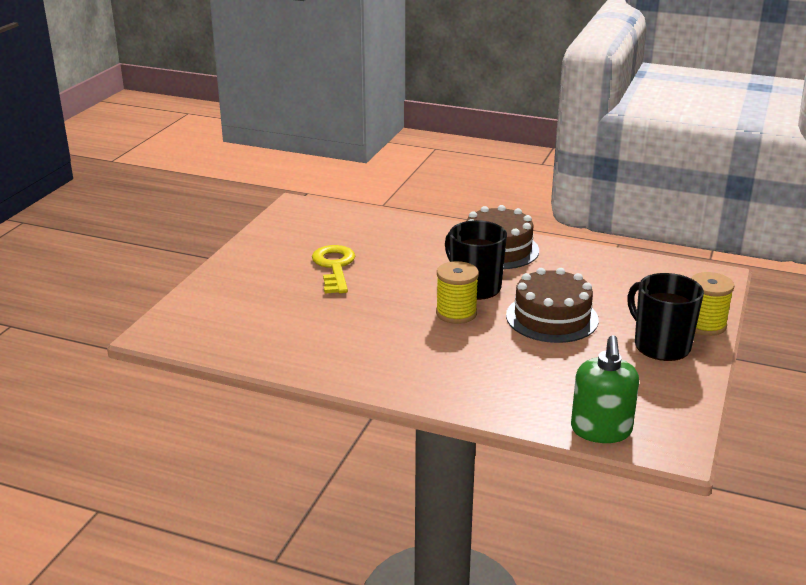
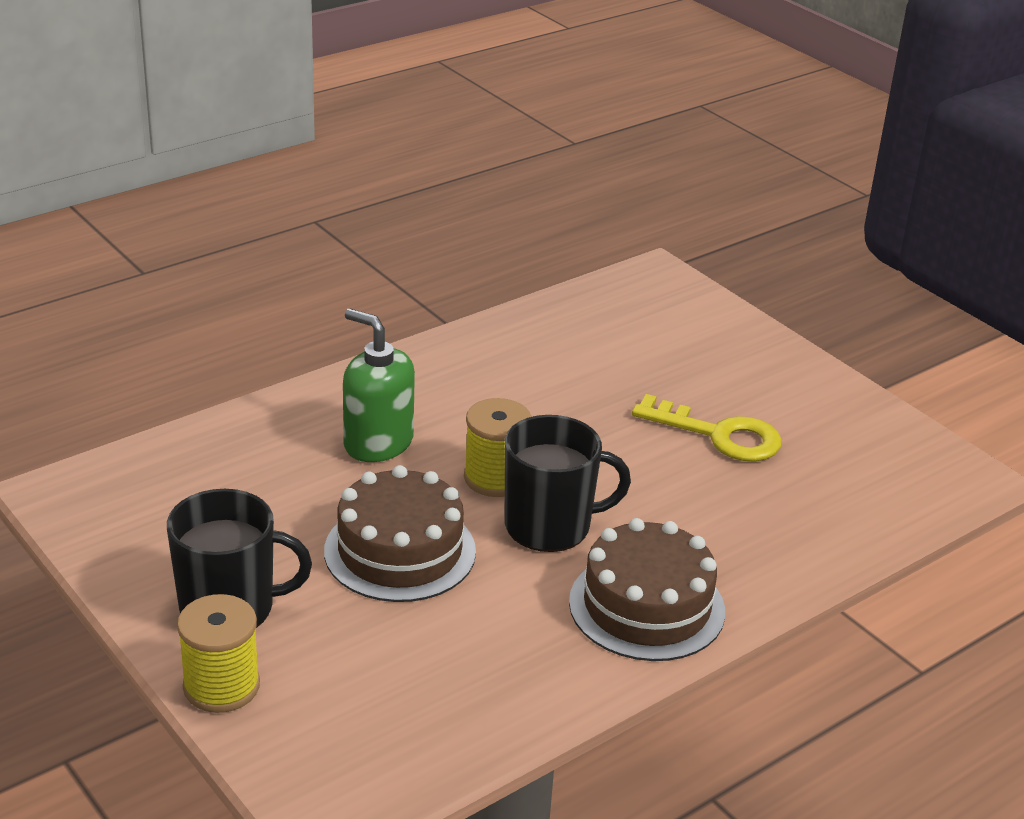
camera: 120 degrees right, 5 degrees up
green soap dispenser [571,335,639,443] -> green soap dispenser moved to [343,308,415,462]

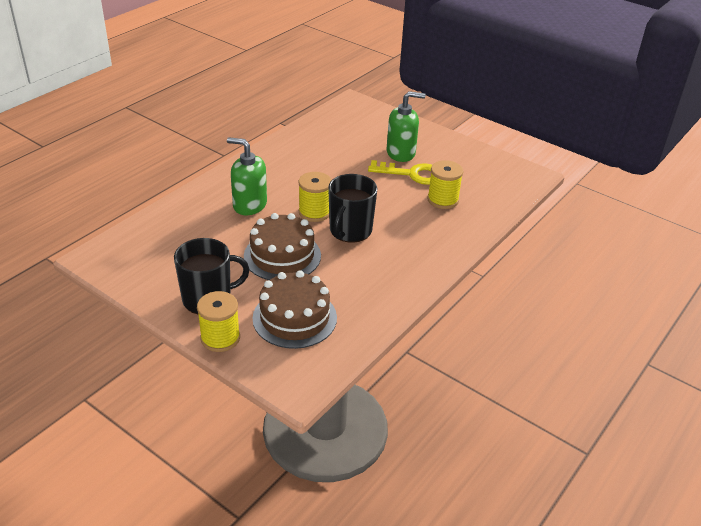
camera: 15 degrees left, 5 degrees up
black mug [505,415,631,552] -> black mug turned 135 degrees clockwise [328,174,377,243]
brown cake [569,518,725,661] -> brown cake moved to [253,270,337,349]
none -> green soap dispenser [387,91,426,162]
none -> yellow spool [427,160,463,209]

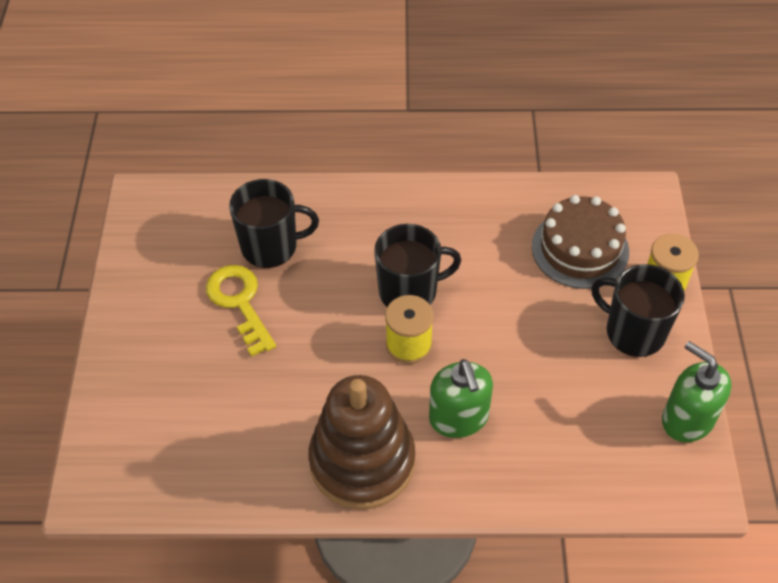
camera: 125 degrees left, 15 degrees up
brown cake [244,213,321,280] -> none
green soap dispenser [387,91,426,162] -> green soap dispenser moved to [662,341,732,442]
yellow spool [427,160,463,209] -> black mug [229,179,319,268]
none -> brown stacking toy [308,375,415,510]

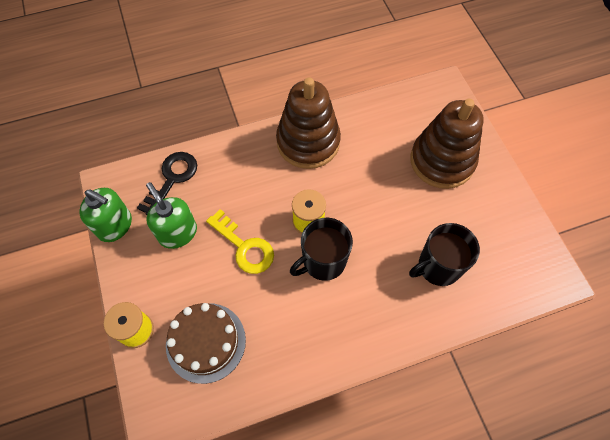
camera: 160 degrees right, 10 degrees up
yellow key [206,265,276,357] -> yellow key moved to [206,209,274,274]
green soap dispenser [429,359,493,438] -> green soap dispenser moved to [146,182,197,249]
black mug [591,264,685,357] -> none
none -> black key [137,152,197,215]
none -> brown stacking toy [411,99,484,189]

